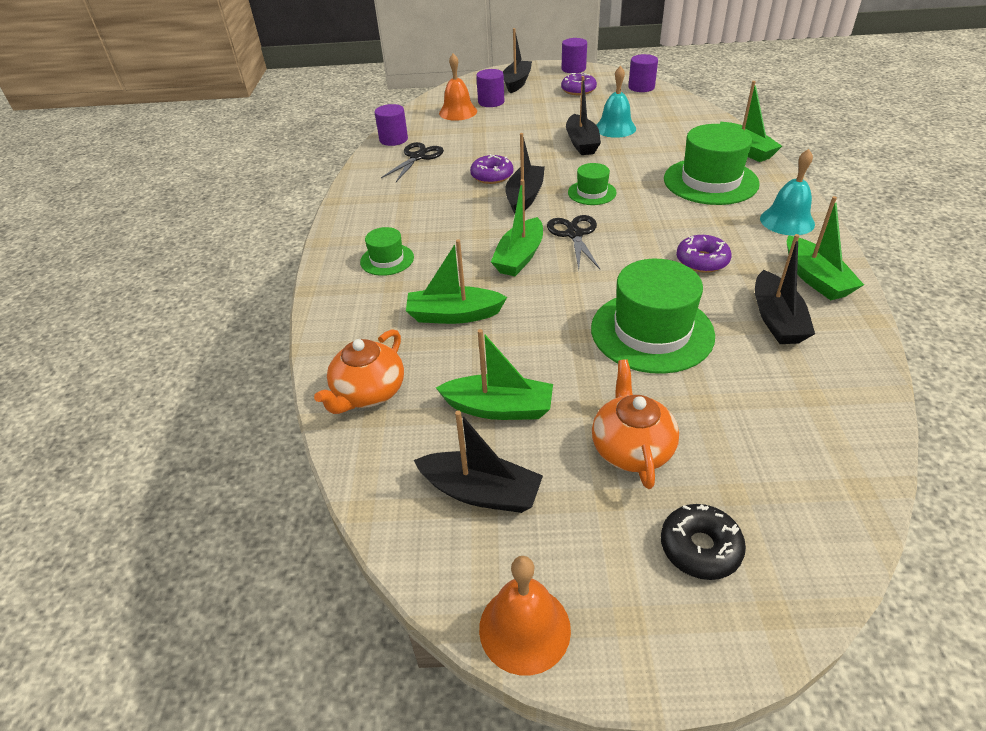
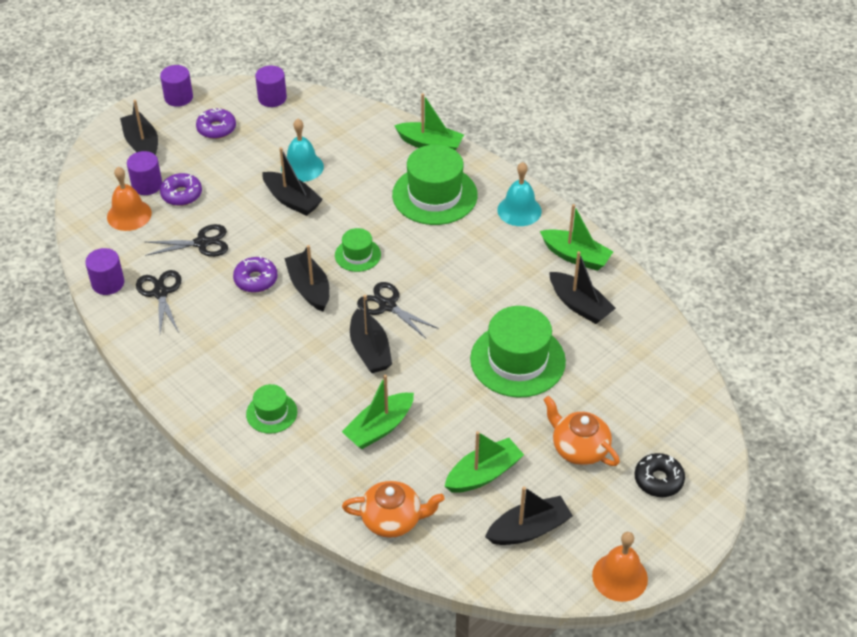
camera: 45 degrees left, 5 degrees up
orange teapot [314,329,404,414] -> orange teapot turned 75 degrees counterclockwise [342,481,444,538]
green boat [491,179,543,276] -> black boat [350,295,392,373]
purple donut [676,235,732,273] -> purple donut moved to [160,173,202,206]
none -> black scissors [145,224,228,257]

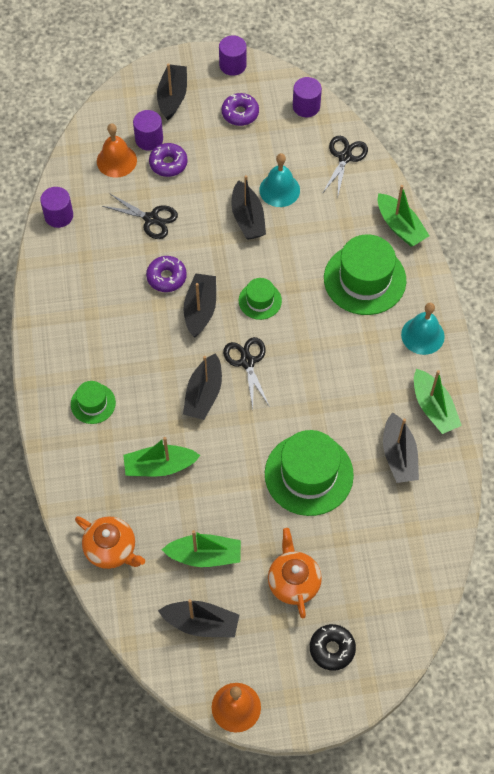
camera: 35 degrees right, 15 degrees up
black scissors [136,270,182,333] -> black scissors moved to [322,136,368,195]

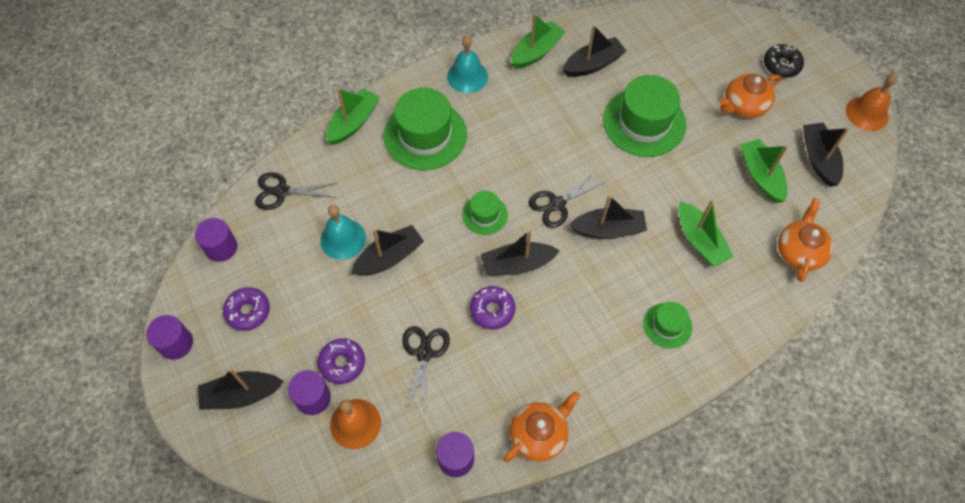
camera: 110 degrees left, 0 degrees up
none -> orange teapot [503,392,580,462]

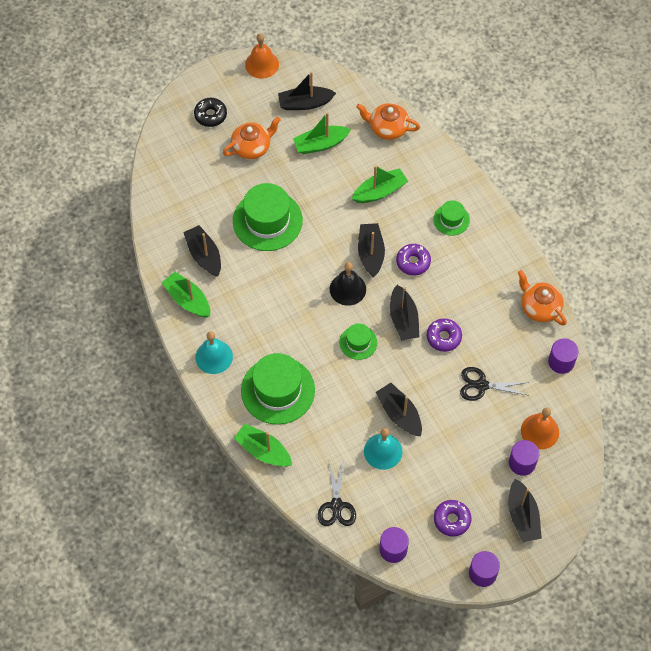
camera: 90 degrees left, 0 degrees up
purple donut [317,338,365,384] -> purple donut moved to [396,244,431,275]
black scissors [528,172,607,228] -> black bell [330,262,366,306]
orange teapot [720,74,781,118] -> orange teapot turned 90 degrees counterclockwise [223,117,281,159]

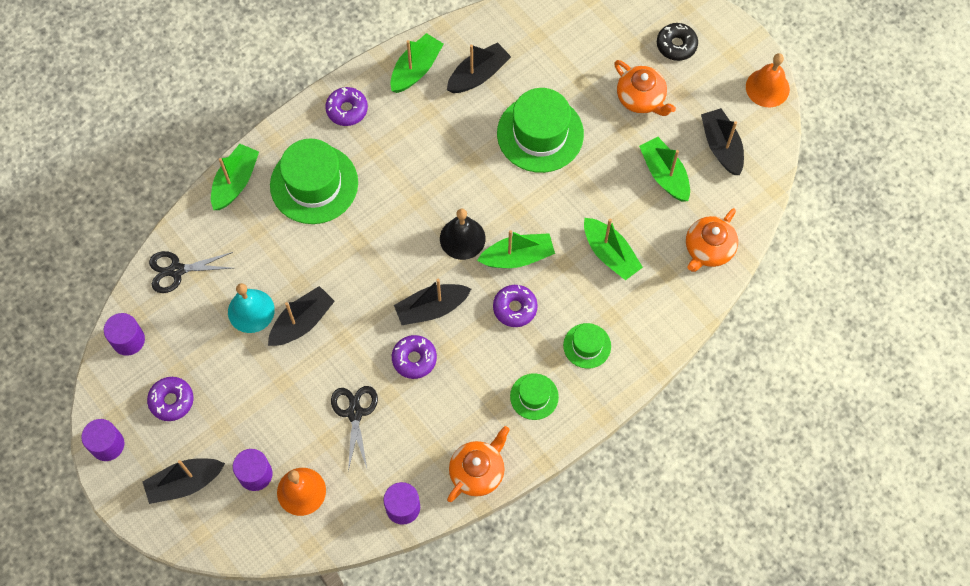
camera: 80 degrees right, 5 degrees up
turquoise bell [195,331,233,374] -> purple donut [325,87,368,126]
green hat [340,323,377,360] -> green hat moved to [510,373,559,420]
orange teapot [356,103,420,140] -> orange teapot turned 150 degrees counterclockwise [686,208,738,272]
black boat [358,223,385,277] -> green boat [477,230,555,268]

